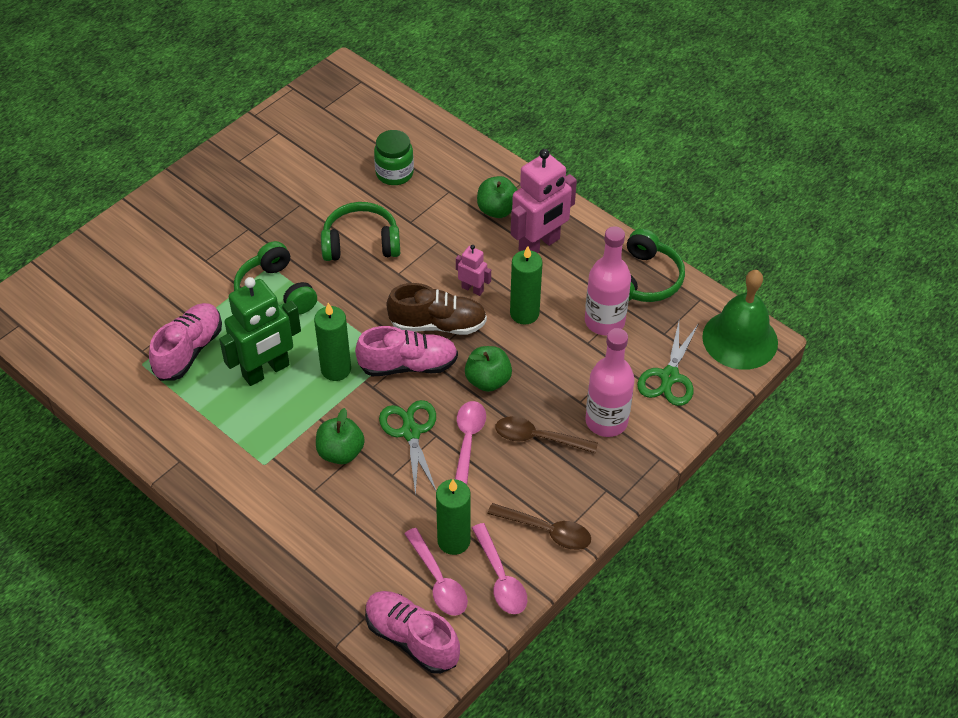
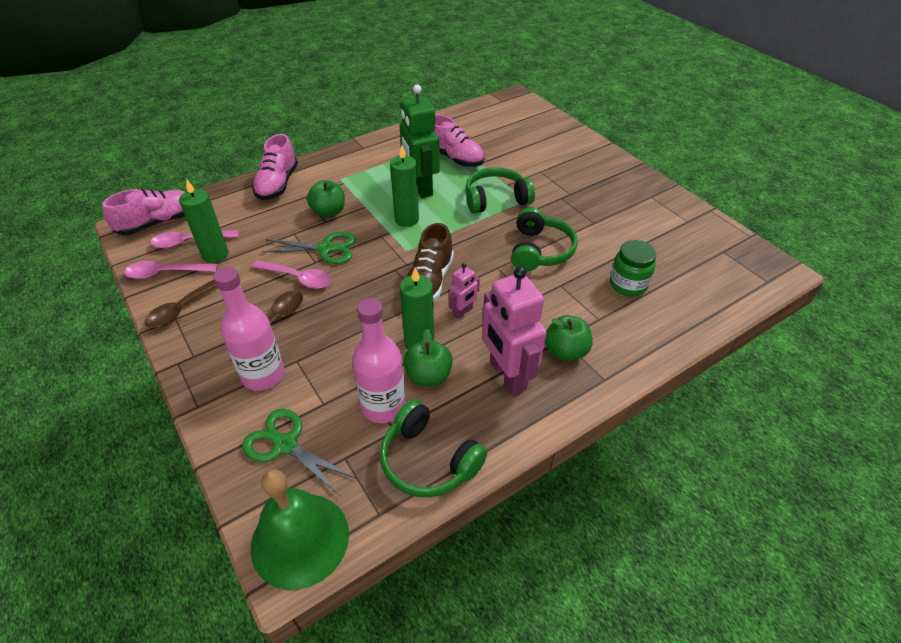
camera: 105 degrees right, 5 degrees down
pink shoe [355,326,458,376] -> pink shoe moved to [252,134,298,200]
green apple [465,346,512,392] -> green apple moved to [403,329,453,386]

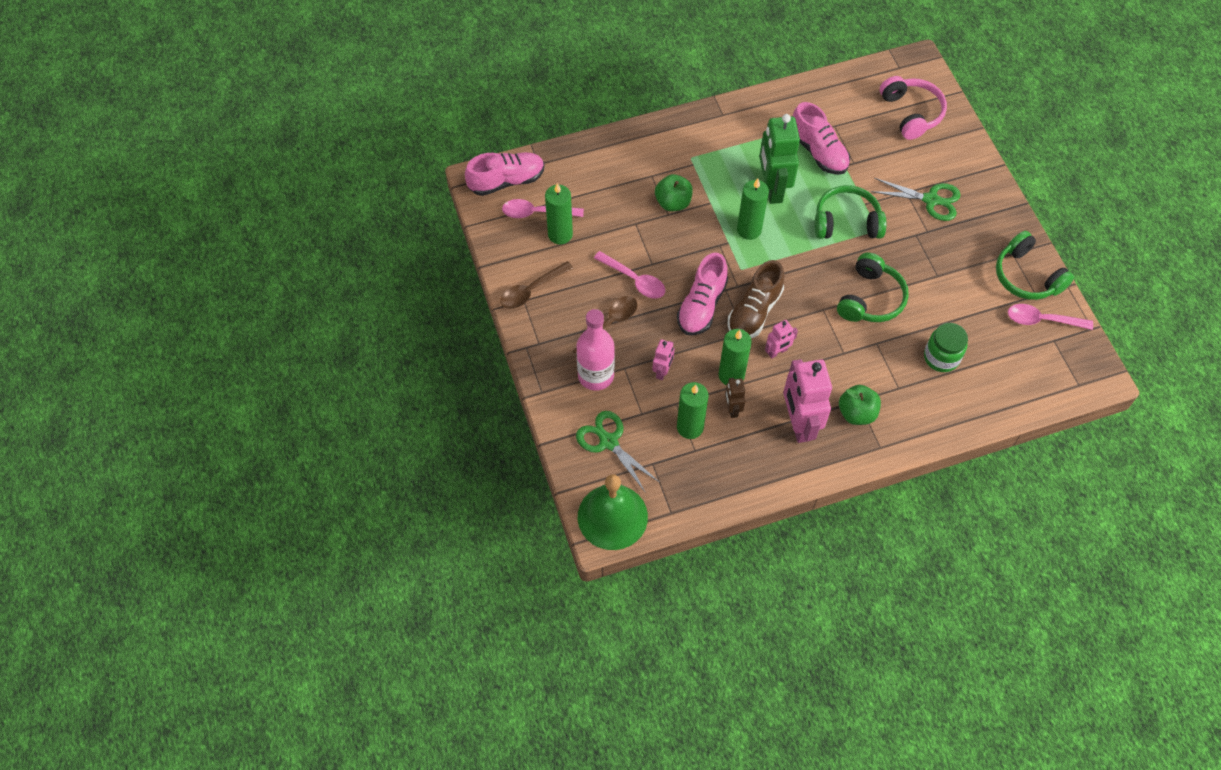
camera: 15 degrees right, 15 degrees up
pink spoon [124,261,218,279] -> pink spoon moved to [1008,304,1093,330]
pink shoe [252,134,298,200] -> pink shoe moved to [677,253,728,335]
green scissors [262,232,356,264] -> green scissors moved to [871,178,961,221]
pink bottle [352,298,406,423] -> green candle [677,382,708,439]
green headphones [380,399,487,497] -> green headphones moved to [996,231,1074,300]
green apple [403,329,453,386] -> brown robot [725,378,745,418]
none -> pink robot [652,339,675,380]
none -> pink headphones [880,76,947,140]

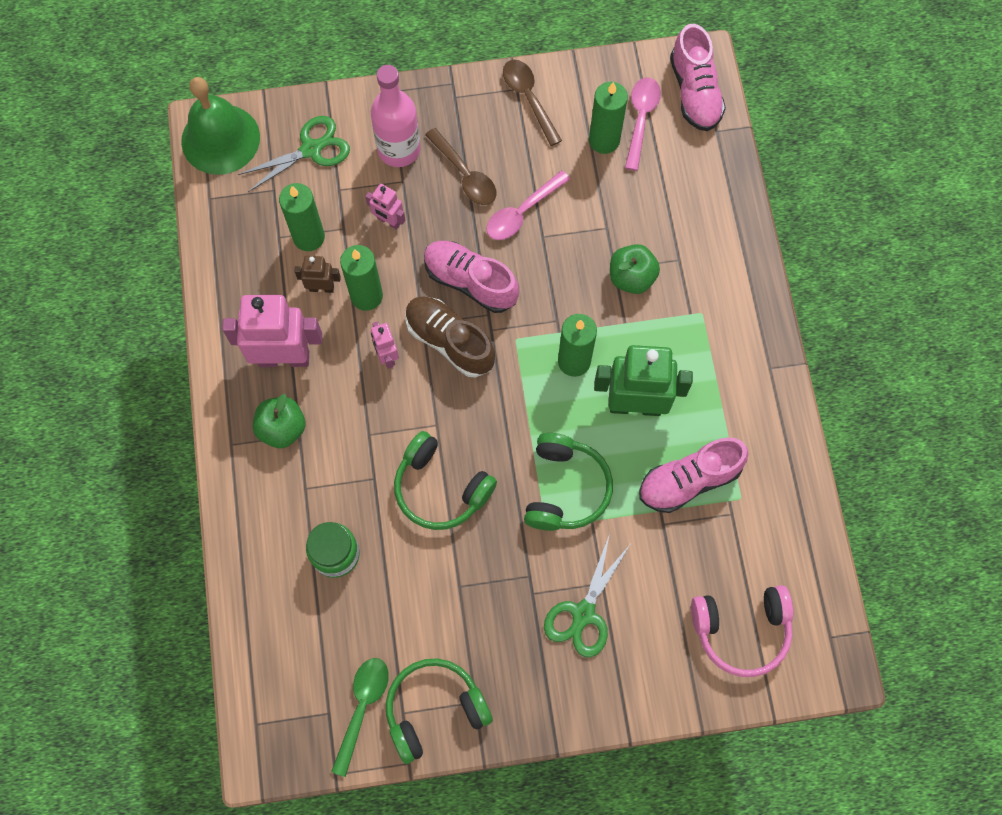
camera: 100 degrees right, 10 degrees up
pink spoon [1008,304,1093,330] -> green spoon [331,658,389,777]

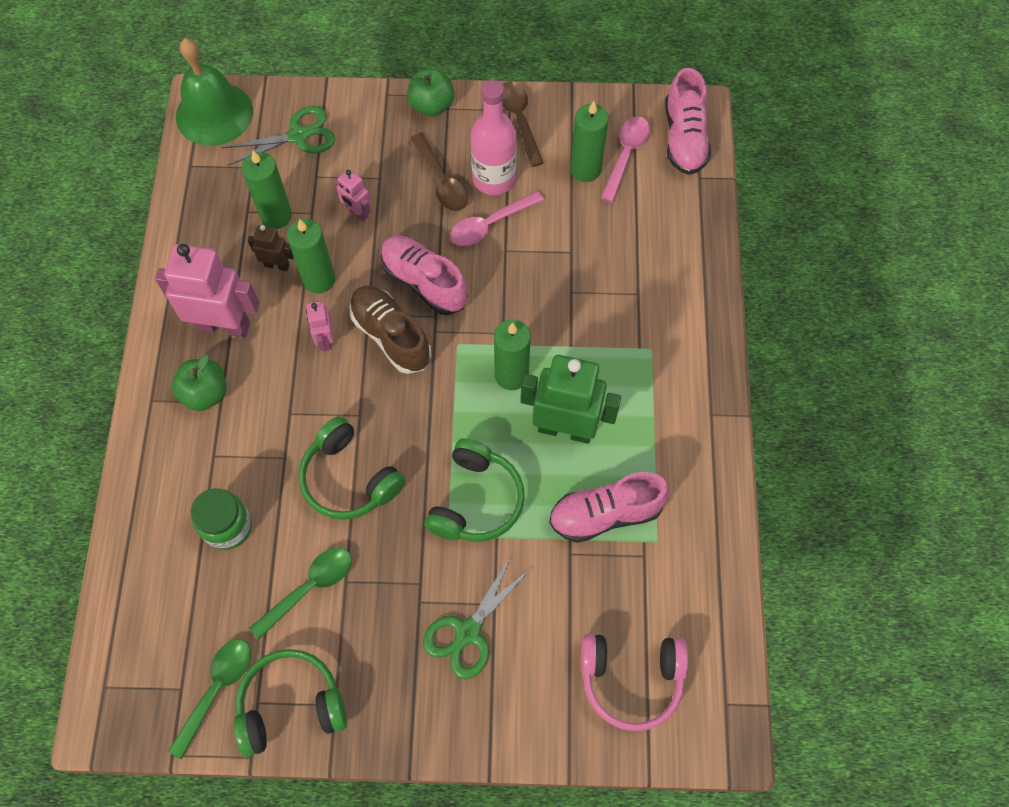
camera: 10 degrees right, 5 degrees down
pink bottle [371,65,420,167] -> pink bottle moved to [470,80,517,195]
green apple [610,244,660,294] -> green apple moved to [407,69,455,116]
none -> green spoon [249,547,352,640]

